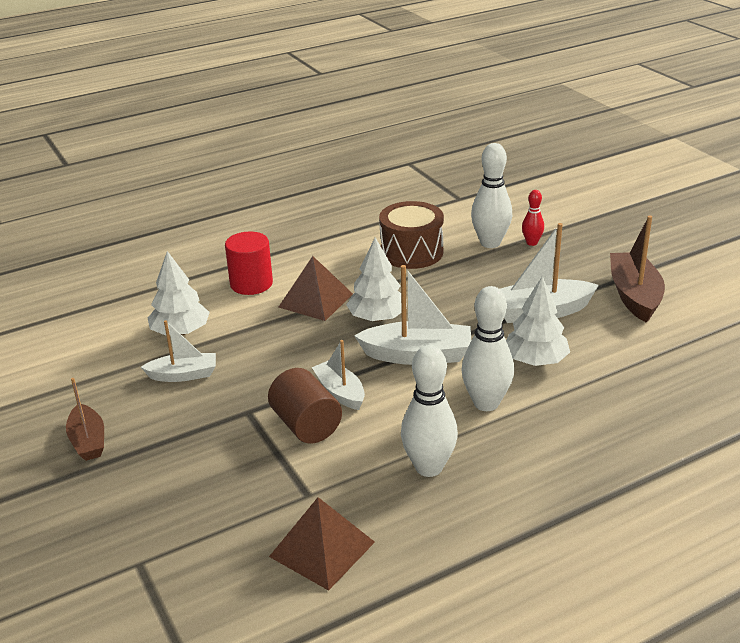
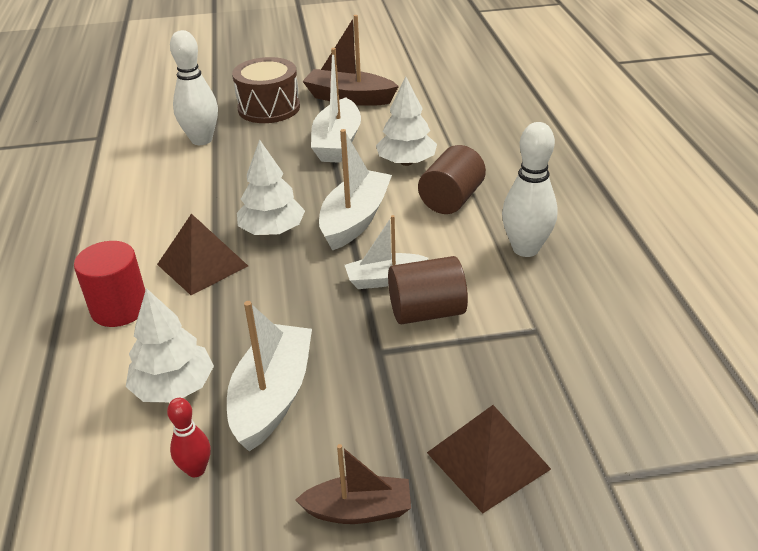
camera: 70 degrees left, 5 degrees up
white boat [141,320,216,382] -> white boat [227,301,312,451], size x1.59
brown pyramid [269,497,375,591] -> brown pyramid moved to [427,405,551,513]
brown drum [379,201,444,269] -> brown drum moved to [232,57,300,123]
white bowling pin [461,286,514,411] -> brown cylinder [418,145,486,214]
red bowling pin [522,190,544,246] -> red bowling pin moved to [167,398,210,477]

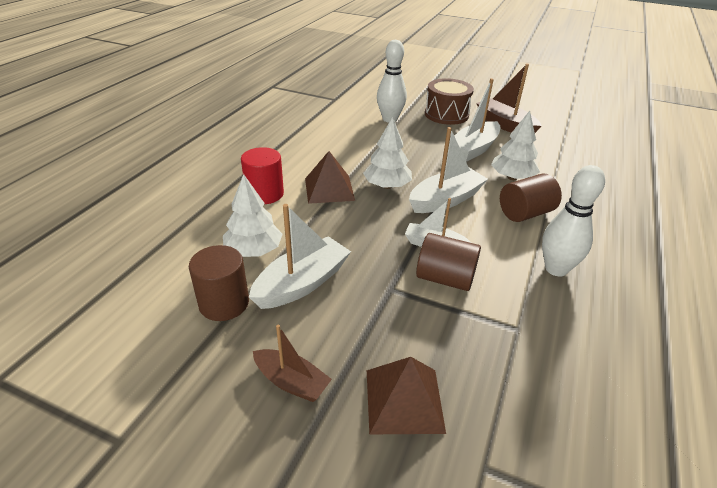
camera: 30 degrees right, 0 degrees up
red bowling pin [167,398,210,477] -> brown cylinder [189,245,249,321]

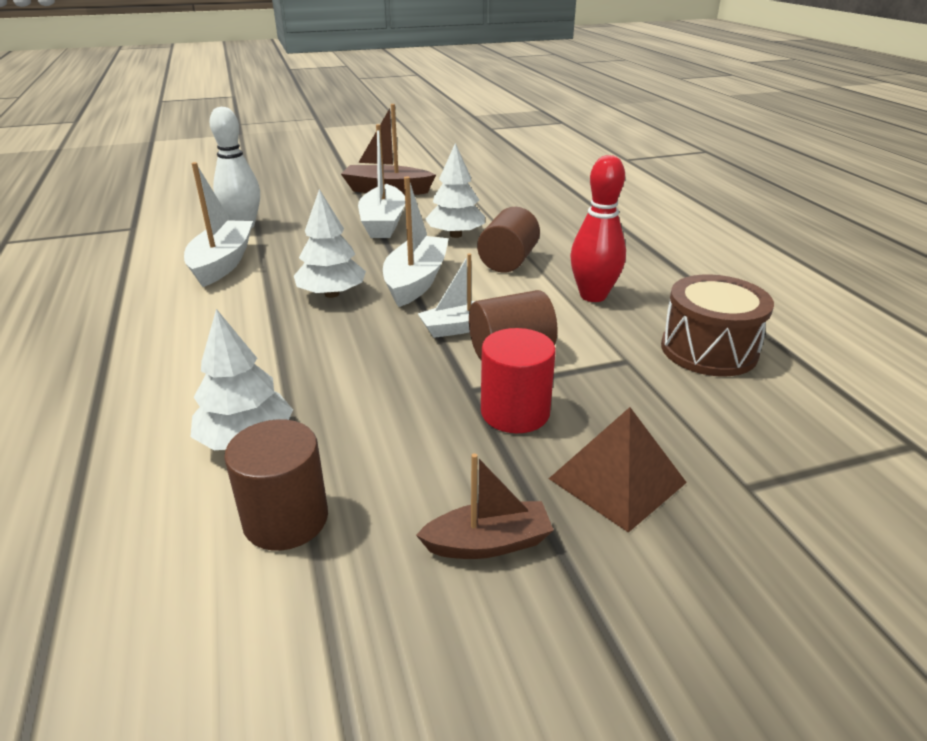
camera: 40 degrees left, 5 degrees down
red cylinder [241,147,284,204] -> red cylinder moved to [481,328,556,433]
white boat [249,204,351,309] -> white boat moved to [184,162,253,287]
brown pyramid [305,151,355,204] -> none
brown drum [425,78,474,125] -> brown drum moved to [661,274,774,377]
white bowling pin [542,165,605,276] -> red bowling pin [570,155,626,302]

